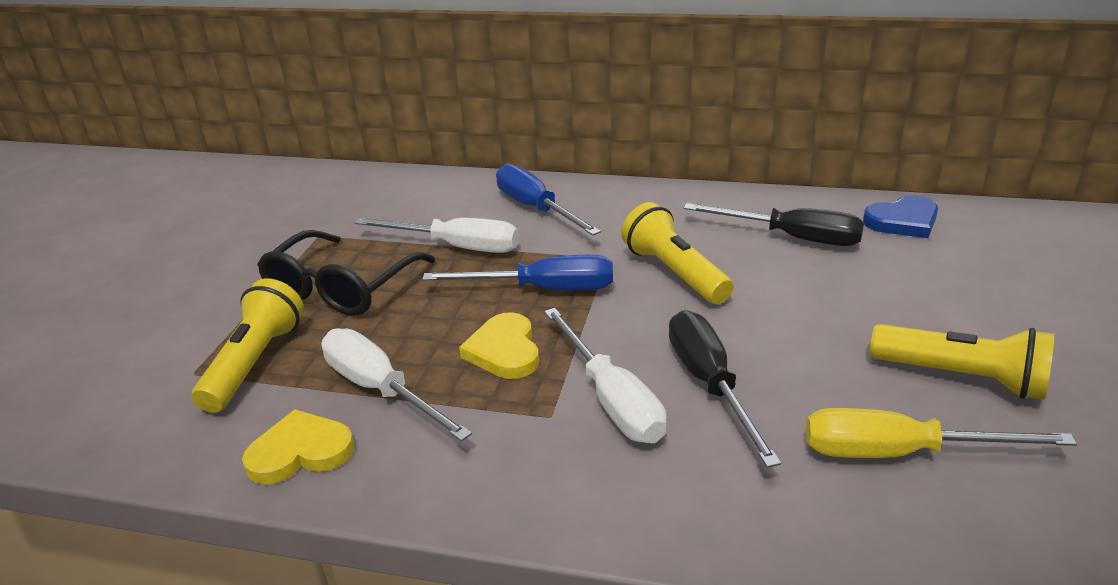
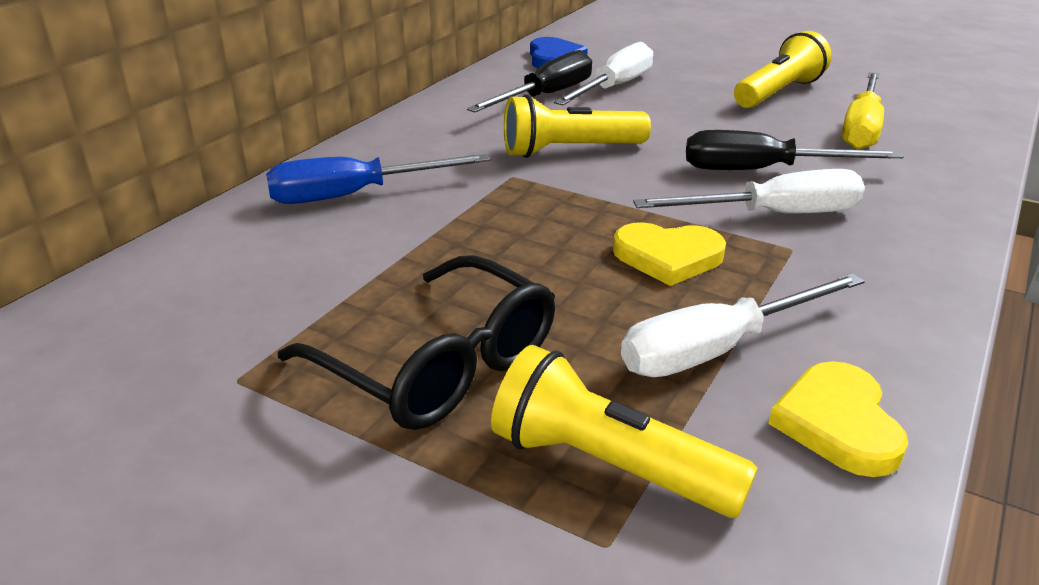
camera: 75 degrees left, 0 degrees up
white screwdriver [354,218,519,253] -> white screwdriver moved to [554,42,653,105]
blue screwdriver [422,255,613,290] -> none

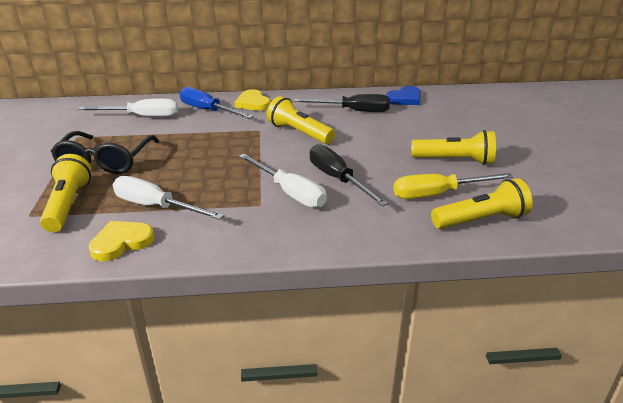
camera: 55 degrees right, 0 degrees up
white screwdriver [554,42,653,105] -> white screwdriver moved to [78,99,178,117]
yellow heart [613,222,726,286] -> yellow heart moved to [235,89,271,111]
none -> yellow flashlight [431,178,533,229]

